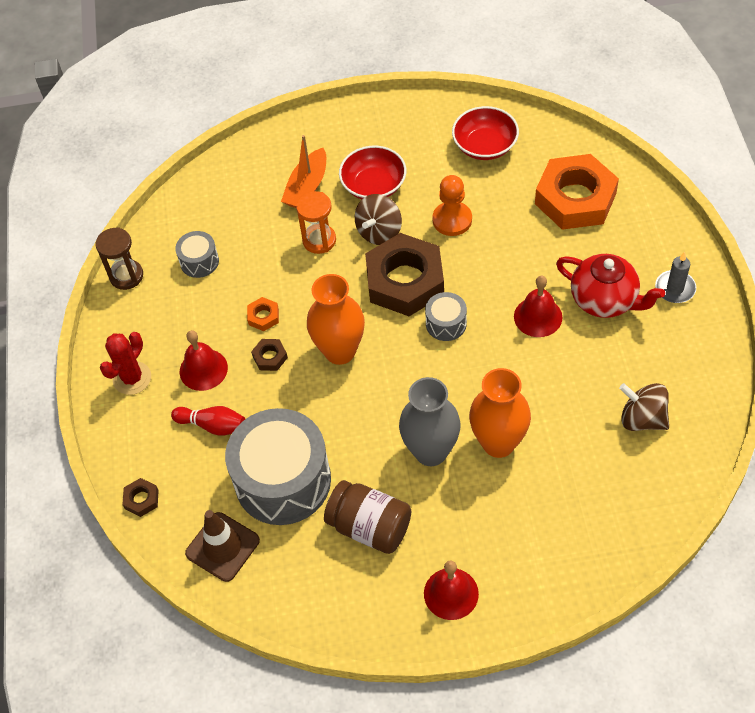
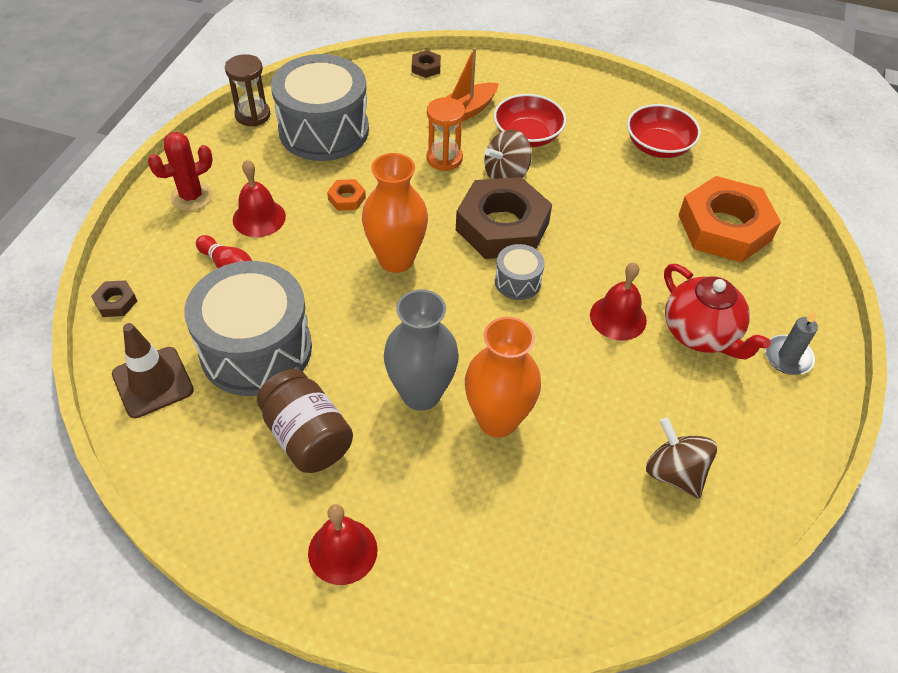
camera: 20 degrees right, 5 degrees down
grey drum [175,231,219,278] -> grey drum [271,54,369,161], size x2.21
brown nut [251,339,288,371] -> brown nut moved to [412,50,441,78]
orange pawn [432,175,472,236] -> none

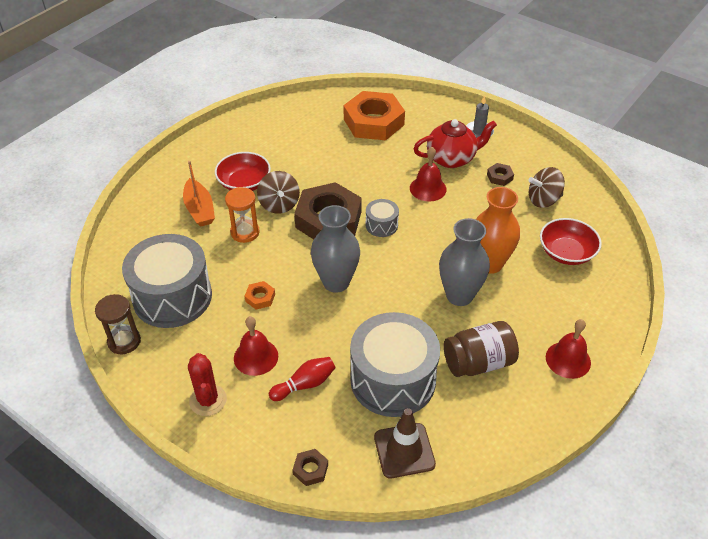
camera: 70 degrees left, 5 degrees down
orange vase [362,153,428,273] -> grey vase [311,205,360,293]
brown nut [412,50,441,78] -> brown nut moved to [487,163,514,186]
red bowl [627,104,701,158] -> red bowl moved to [540,218,602,265]

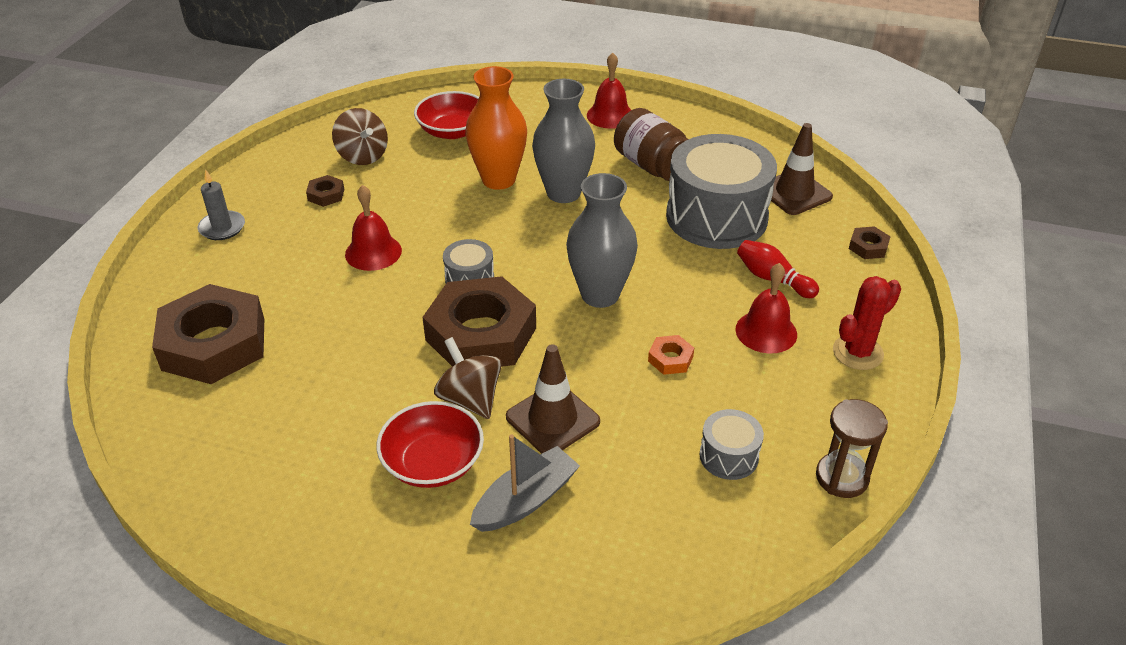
camera: 110 degrees left, 5 degrees down
grey drum [122,234,212,328] -> grey drum [700,409,764,480], size x0.45
orange boat [183,161,215,227] -> grey boat [470,434,580,532]
orange hourglass [225,187,259,243] -> brown traffic cone [506,344,600,454]
brown spinning top [257,171,300,214] -> brown spinning top turned 90 degrees counterclockwise [434,337,502,419]
orange nut [344,91,405,140] -> brown nut [152,284,264,384]
red teapot [413,119,497,168] -> none

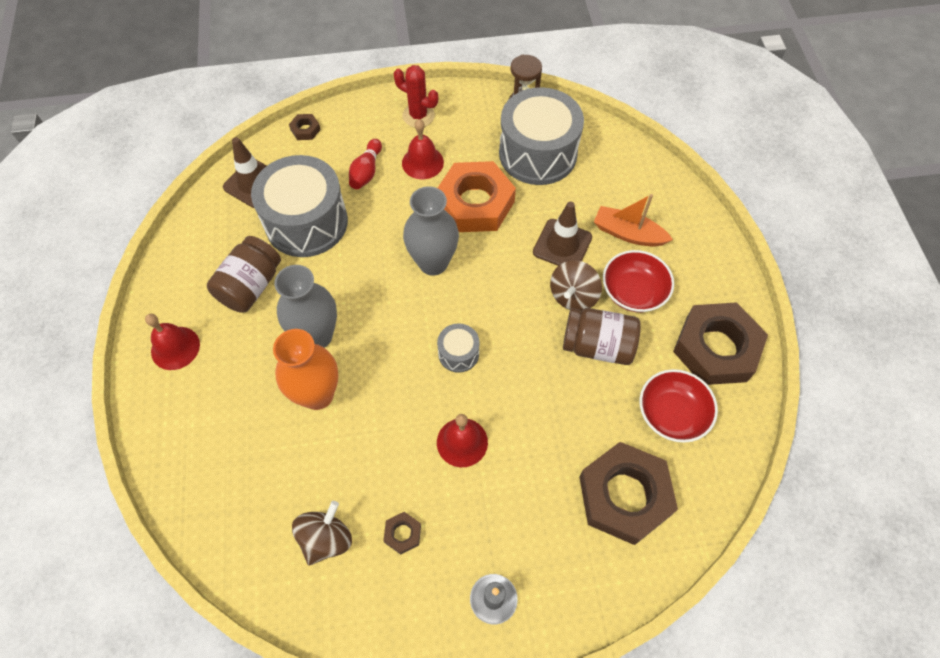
camera: 115 degrees left, 20 degrees up
red bowl [414,91,479,139] -> red bowl moved to [639,369,718,443]
brown nut [422,276,536,367] -> brown nut moved to [673,302,768,385]
grey boat [470,434,580,532] -> orange boat [594,194,673,247]
orange nut [648,335,694,375] -> orange nut [438,161,516,232], size x2.47
grey drum [700,409,764,480] -> grey drum [499,87,584,185], size x2.21
none -> brown jar [563,308,641,365]

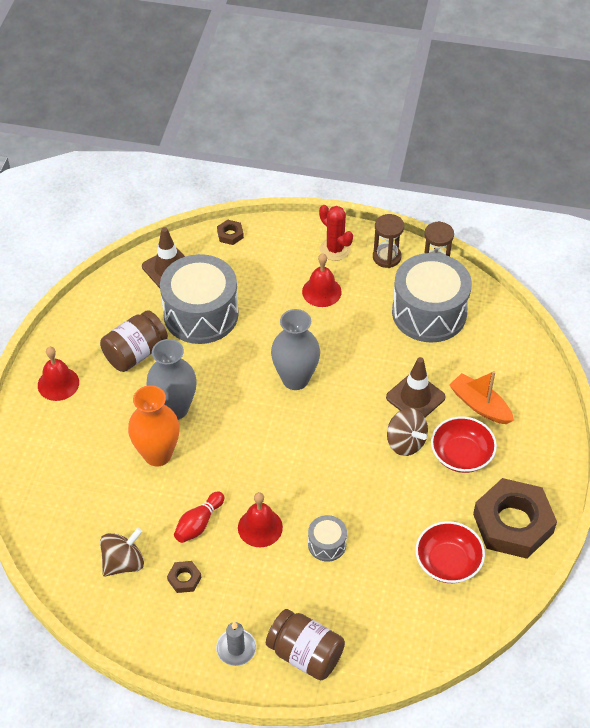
camera: 20 degrees right, 10 degrees down
red bowling pin [349,139,382,189] -> red bowling pin moved to [174,491,224,543]
grey drum [437,324,480,373] -> grey drum moved to [308,515,347,562]
orange nut [438,161,516,232] -> none
brown spinning top [550,260,602,311] -> brown spinning top turned 90 degrees counterclockwise [387,408,428,456]
brown jar [563,308,641,365] -> brown jar moved to [266,609,345,680]
brown nut [579,442,678,545] -> none
none -> brown hourglass [373,214,404,268]

